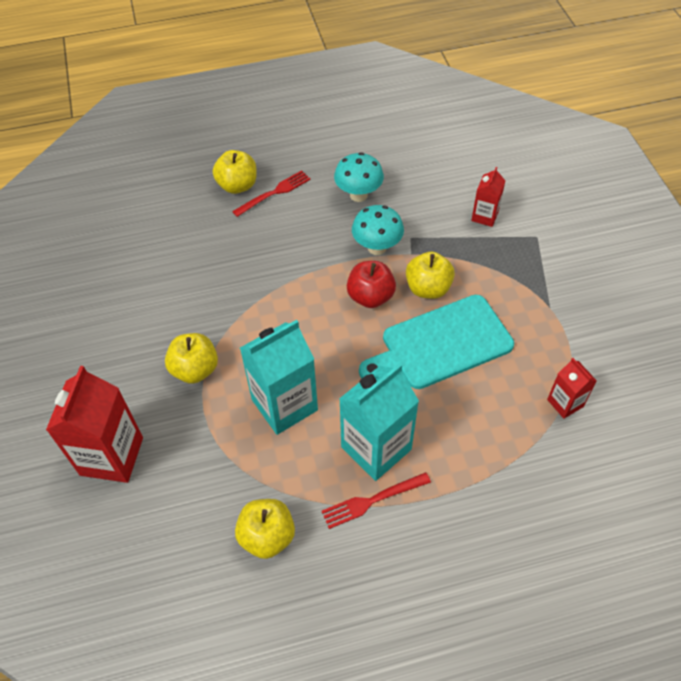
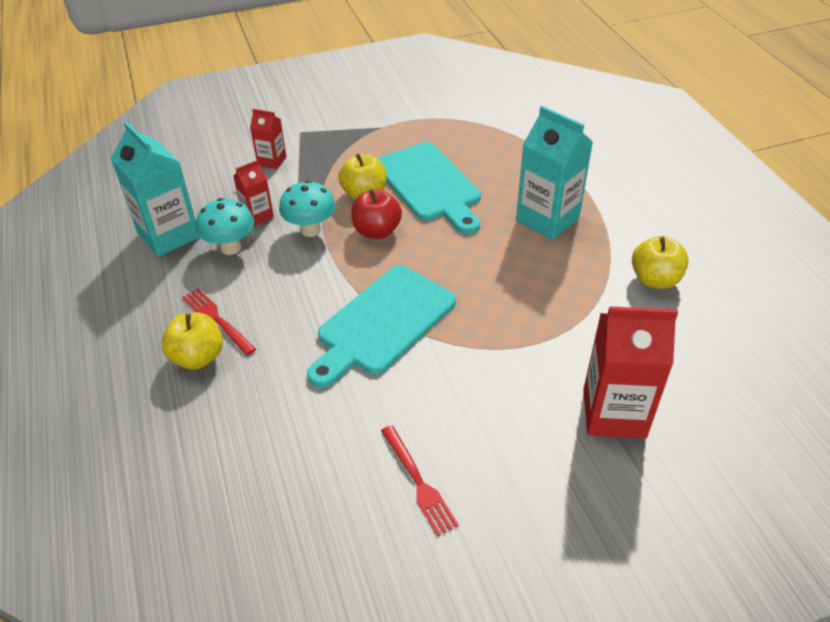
camera: 95 degrees left, 10 degrees down
yellow apple [165,333,218,384] -> none
turquoise carton [240,320,318,435] -> turquoise carton moved to [110,121,199,257]
red fork [321,472,431,529] -> red fork moved to [381,425,459,537]
red carton [547,358,597,419] -> red carton moved to [233,160,274,226]
none -> turquoise cutting board [307,265,456,388]

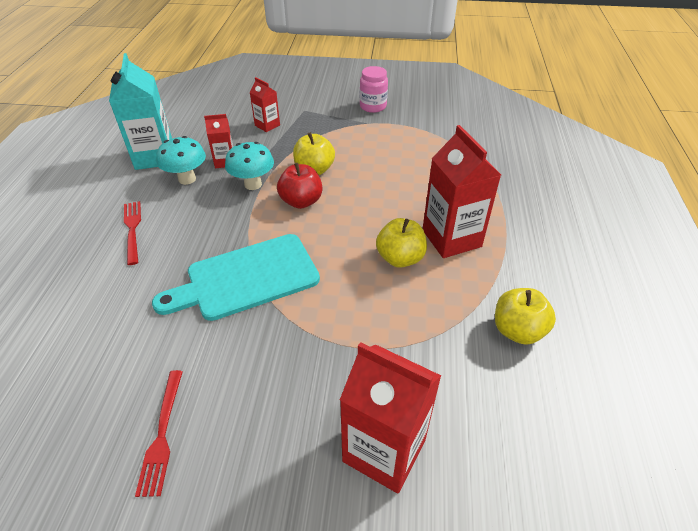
camera: 25 degrees right, 0 degrees up
yellow apple [161,312,223,370] -> yellow apple moved to [376,218,427,268]
turquoise cutting board [377,142,481,234] -> none
turquoise carton [516,106,593,240] -> red carton [423,125,501,258]
none -> pink jar [360,66,388,113]

